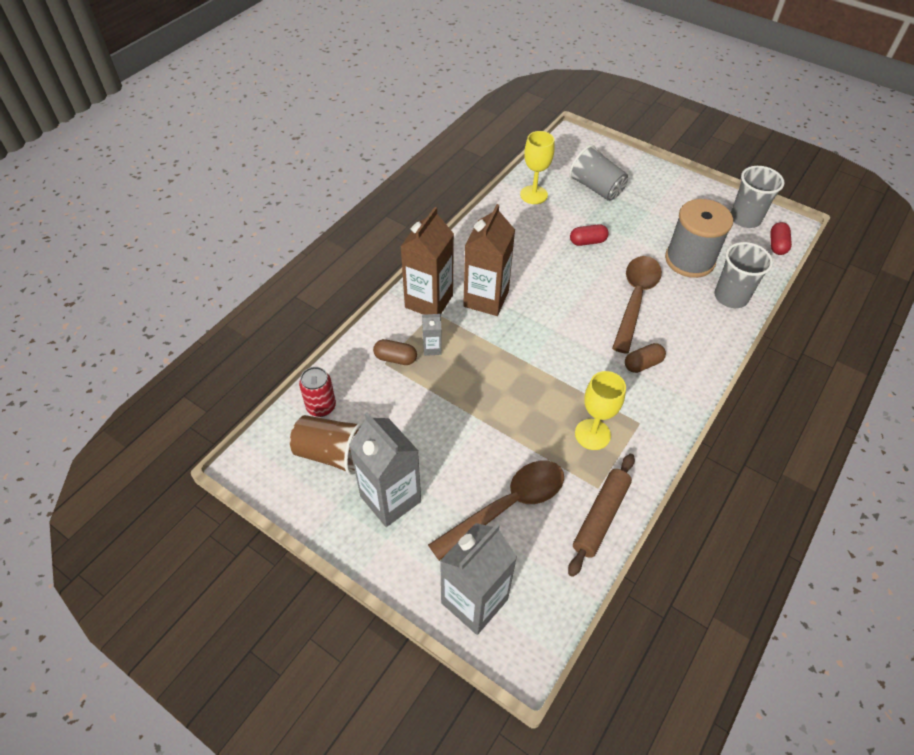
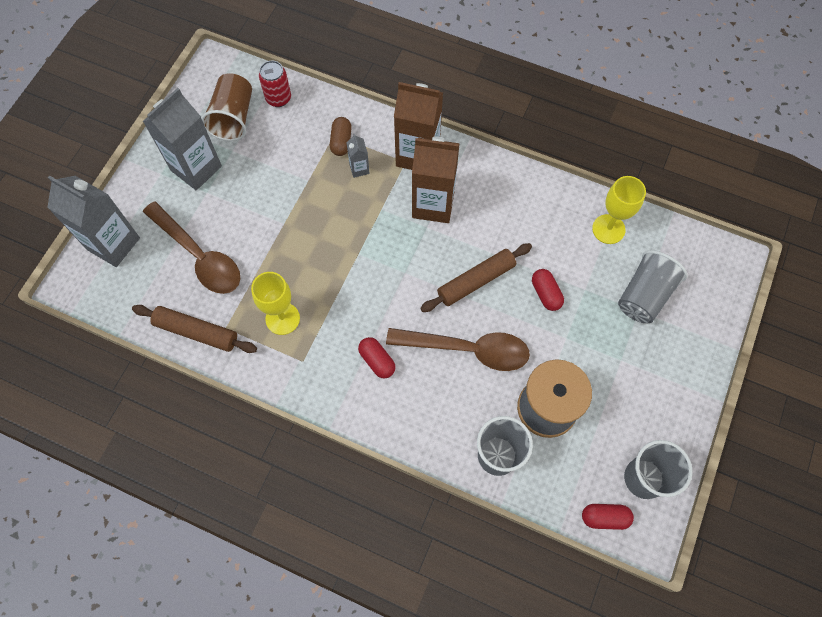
camera: 80 degrees right, 15 degrees up
brown capsule [625,343,666,373] -> red capsule [358,337,396,378]
none -> brown rolling pin [420,243,532,312]

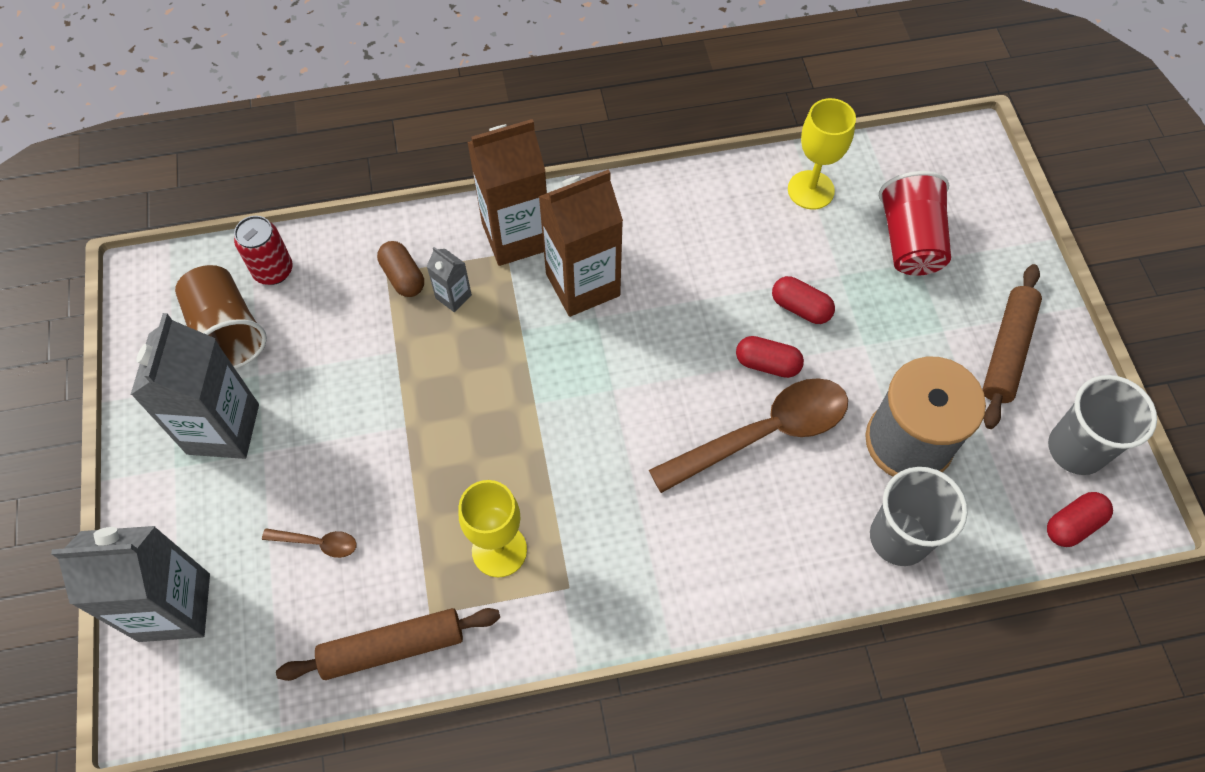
camera: 35 degrees left, 5 degrees down
brown spoon [143,201,241,294] -> brown spoon [262,528,357,558], size x0.43
red capsule [358,337,396,378] -> red capsule moved to [736,336,804,378]
brown rolling pin [420,243,532,312] -> brown rolling pin moved to [982,264,1042,429]
grey cup [618,250,688,323] -> red cup [879,171,951,276]

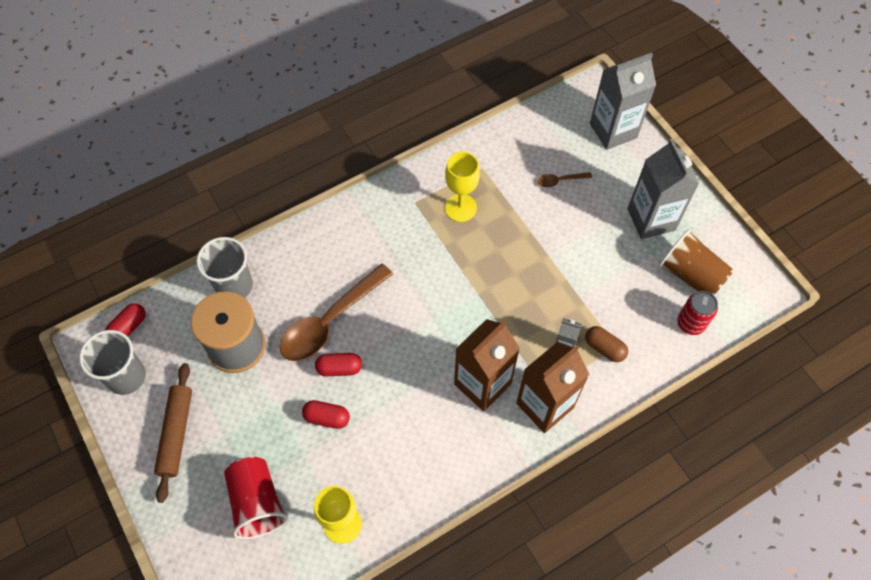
camera: 160 degrees right, 0 degrees up
brown rolling pin [276,608,500,681] -> none

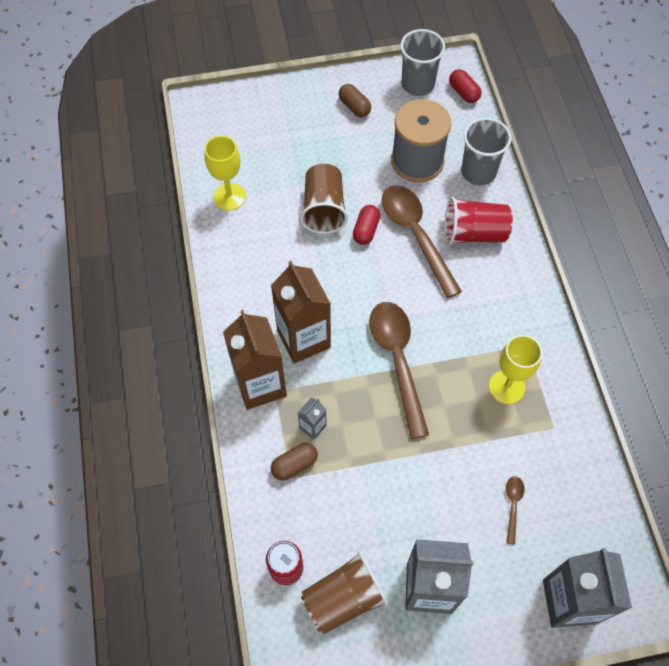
camera: 110 degrees right, 0 degrees up
brown rolling pin [154,363,192,503] -> brown capsule [339,84,371,117]
red cup [224,457,288,539] -> red cup moved to [444,197,513,245]
red capsule [302,400,350,429] -> brown cup [300,164,348,234]
none -> brown spoon [369,302,429,439]

